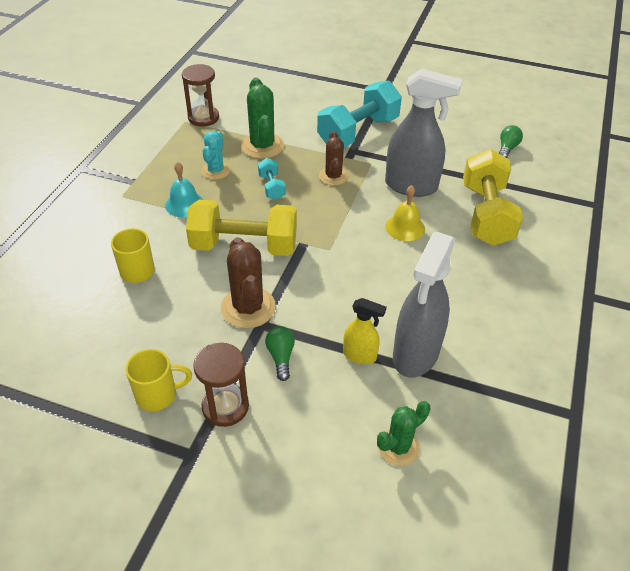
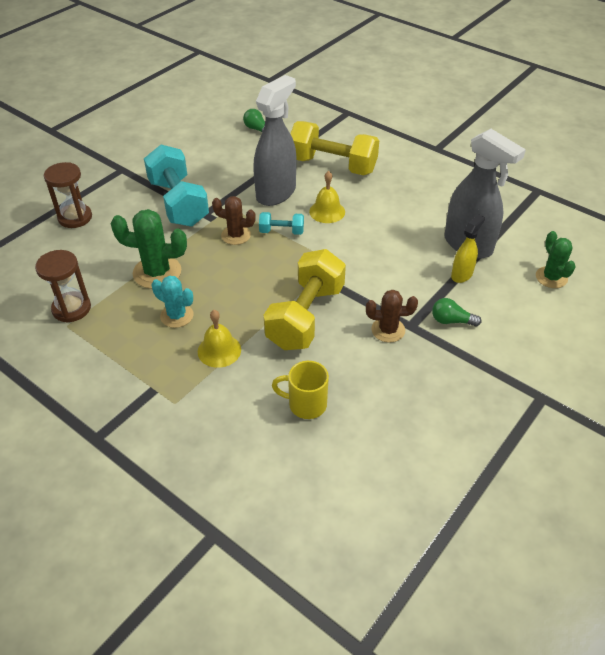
camera: 70 degrees left, 0 degrees up
yellow mug [126,349,192,411] -> none
turquoise bell [165,162,203,217] -> yellow bell [198,310,241,368]
brown hourglass [193,343,249,427] -> brown hourglass moved to [44,162,92,228]
brown cactus [221,237,276,328] -> brown cactus [366,290,418,343], size x0.65
turquoise dumbbell [258,158,286,200] -> turquoise dumbbell moved to [259,212,304,235]

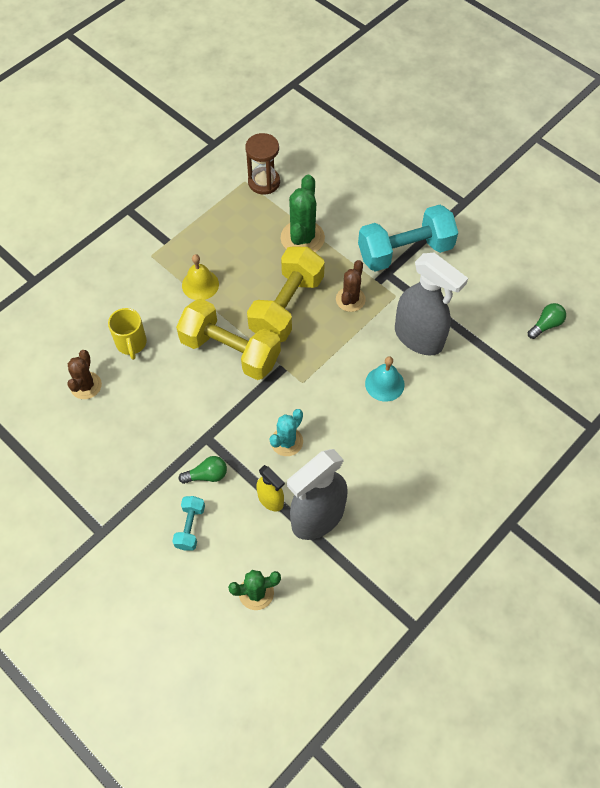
camera: 95 degrees right, 15 degrees up
brown hourglass [44,162,92,228] -> none
turquoise cactus [152,276,193,328] -> turquoise cactus moved to [270,409,303,456]
turquoise dumbbell [259,212,304,235] -> turquoise dumbbell moved to [172,496,205,551]
yellow mug [272,361,329,419] -> yellow mug turned 150 degrees clockwise [108,308,147,360]
yellow dumbbell [290,121,379,175] -> yellow dumbbell moved to [247,246,325,342]
yellow bell [309,171,345,223] -> turquoise bell [365,356,405,402]
brown cactus [366,290,418,343] -> brown cactus moved to [67,350,102,399]
green light bulb [432,298,481,327] -> green light bulb turned 60 degrees clockwise [179,456,227,484]

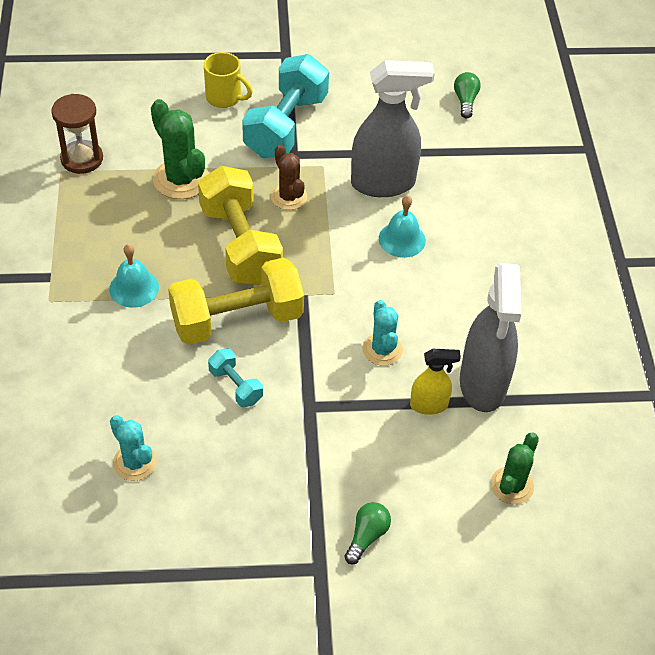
camera: 50 degrees left, 10 degrees down
brown cactus [67,350,102,399] -> turquoise cactus [110,415,157,481]
yellow mug [108,308,147,360] -> yellow mug moved to [204,52,253,108]
turquoise dumbbell [172,496,205,551] -> turquoise dumbbell moved to [208,348,263,407]
green light bulb [179,456,227,484] -> green light bulb moved to [344,502,391,565]
yellow bell [182,254,219,300] -> turquoise bell [109,244,159,308]

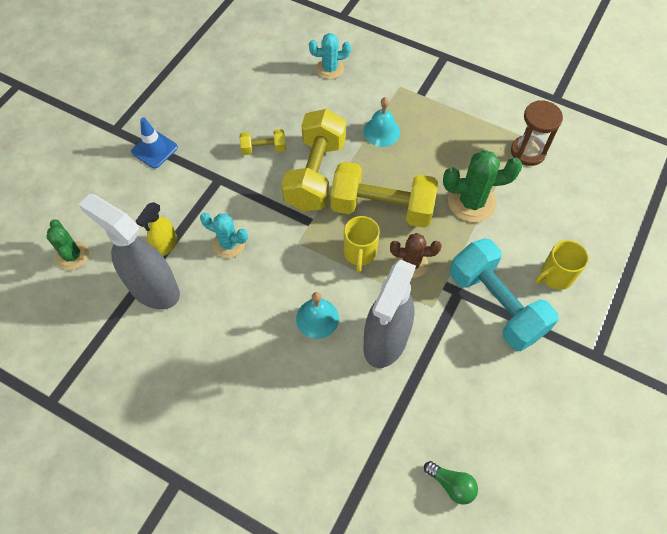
camera: 125 degrees right, 10 degrees up
turquoise cactus [110,415,157,481] -> turquoise cactus moved to [309,33,351,79]
turquoise dumbbell [208,348,263,407] -> yellow dumbbell [240,129,286,155]
green light bulb [344,502,391,565] -> none
none -> blue traffic cone [131,118,178,169]
none -> yellow mug [344,216,380,272]

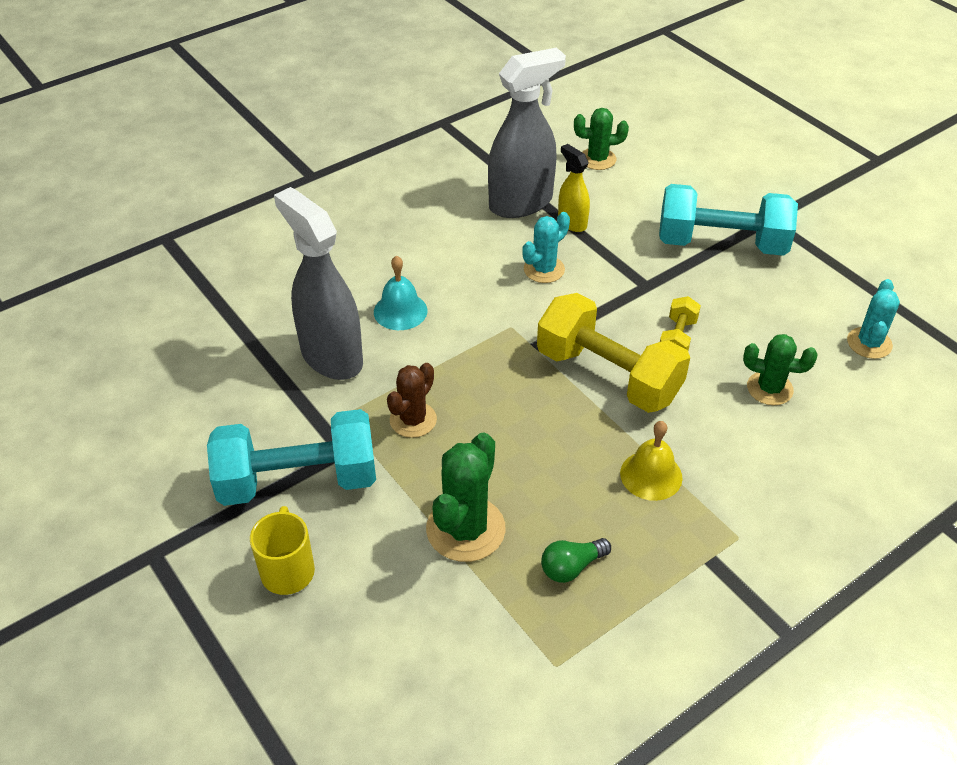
camera: 115 degrees right, 15 degrees down
blue traffic cone [131,118,178,169] -> turquoise dumbbell [659,184,798,256]
turquoise cactus [309,33,351,79] -> turquoise cactus moved to [847,279,900,359]
yellow dumbbell [330,162,438,228] -> none
yellow mug [344,216,380,272] -> none
turquoise bell [363,97,400,147] -> yellow bell [620,421,683,501]
green light bulb [424,461,478,504] -> green light bulb moved to [541,538,611,583]
brown hourglass [511,100,563,166] -> none
none -> green cactus [743,334,818,405]

